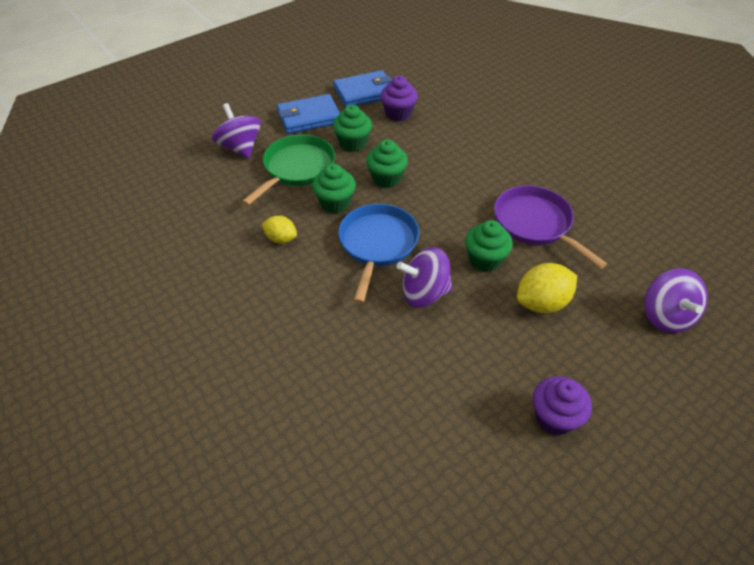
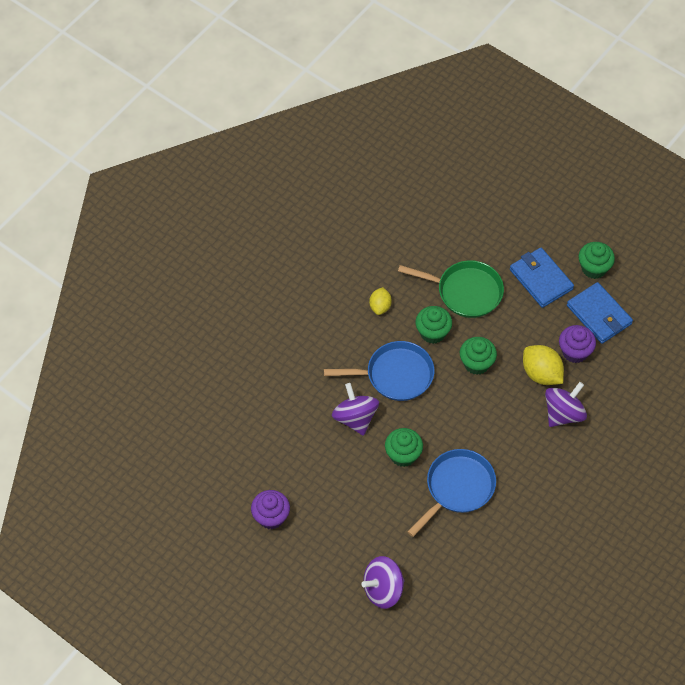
camera: 75 degrees right, 10 degrees up
purple spinning top [212,103,261,159] -> purple spinning top moved to [545,382,587,427]
green cupcake [333,105,372,152] -> green cupcake moved to [579,242,615,279]
purple pan [494,185,607,269] -> blue pan [407,449,496,537]
yellow lemon [517,263,577,313] -> yellow lemon moved to [523,345,564,385]

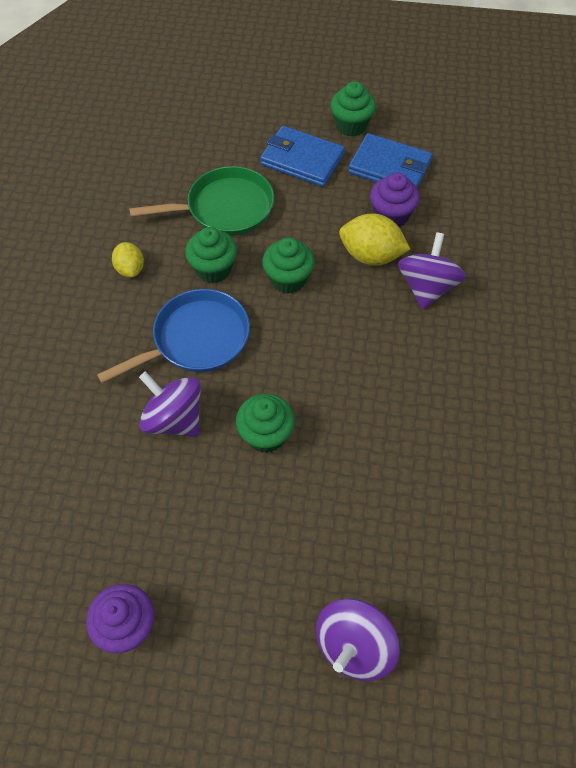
camera: 30 degrees left, 0 degrees up
blue pan [407,449,496,537] -> none

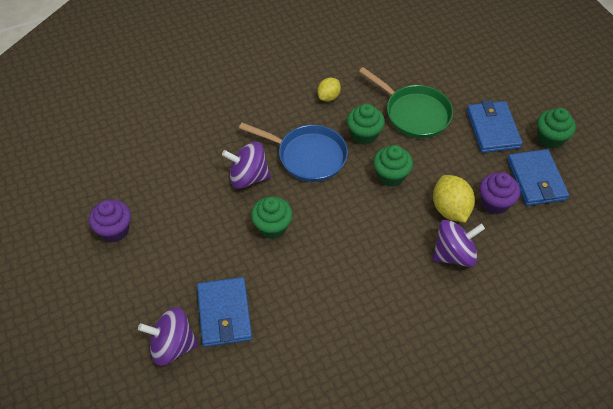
camera: 55 degrees right, 5 degrees down
purple spinning top [139,371,201,437] -> purple spinning top turned 90 degrees counterclockwise [222,142,271,189]
none -> blue wallet [197,277,252,347]

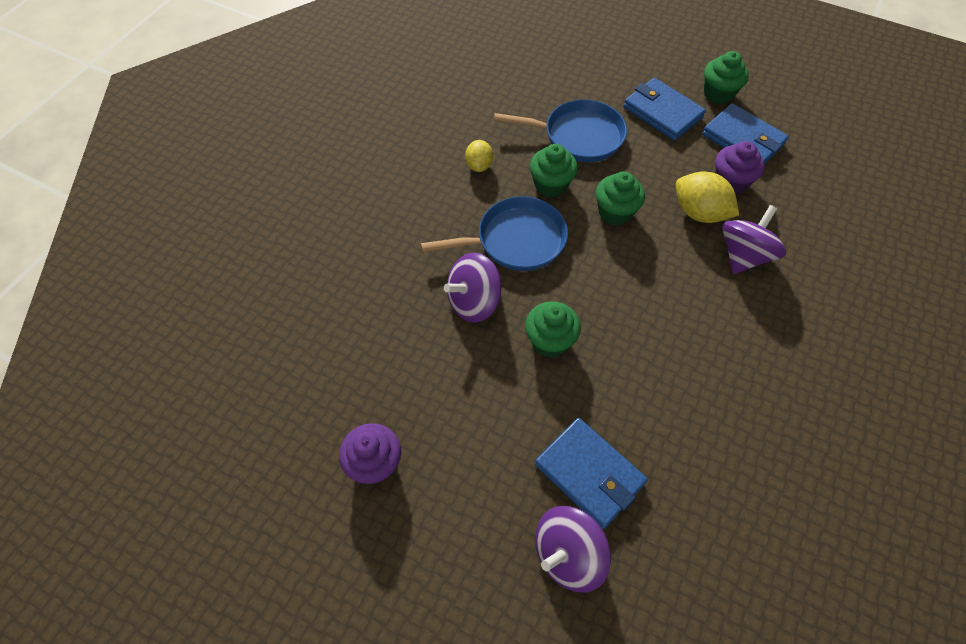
camera: 35 degrees left, 5 degrees up
green pan [359,67,453,138] -> blue pan [494,99,627,162]

